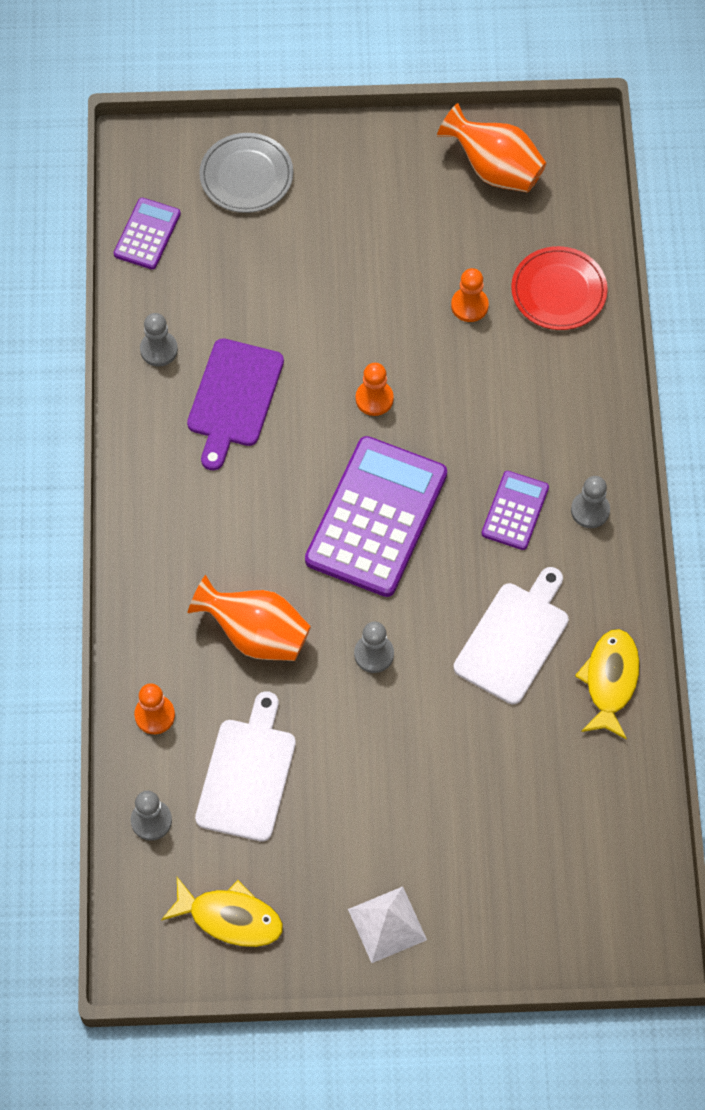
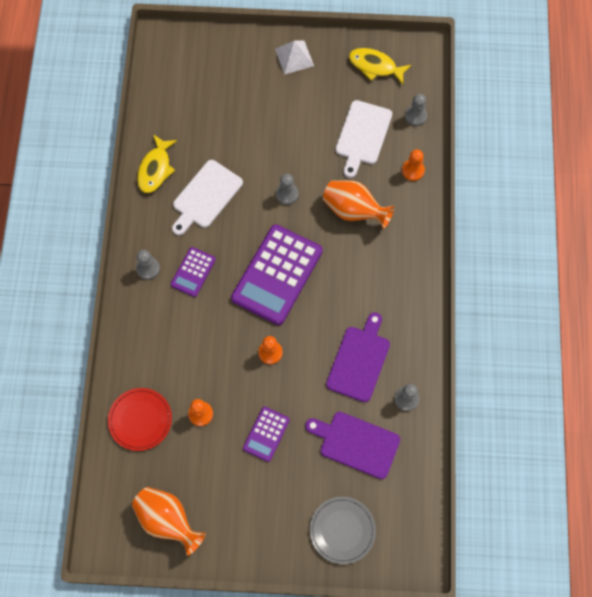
camera: 175 degrees left, 5 degrees up
purple calculator [114,198,181,270] -> purple calculator moved to [243,406,290,462]
none -> purple cutting board [305,412,400,479]

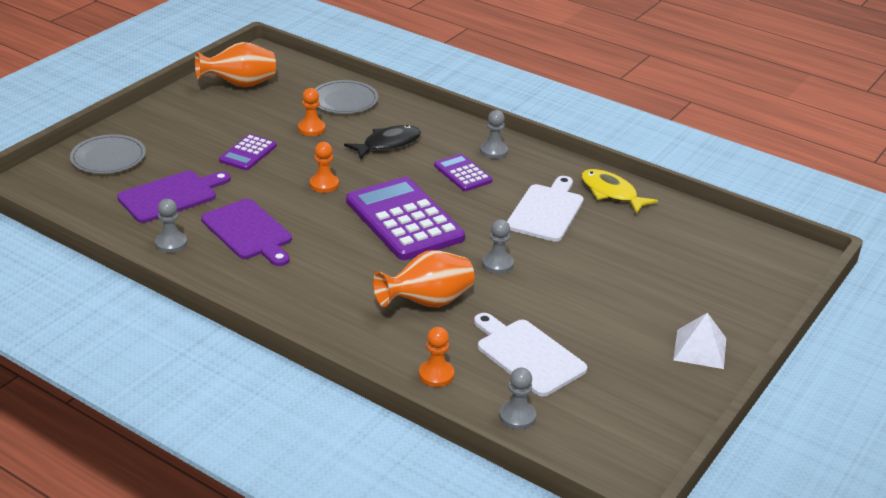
camera: 120 degrees right, 35 degrees down
red plate [108,388,172,451] -> grey plate [315,80,378,114]
white cutting board [172,160,243,235] -> white cutting board turned 45 degrees clockwise [507,176,584,242]
purple calculator [243,406,290,462] -> purple calculator turned 120 degrees counterclockwise [219,134,277,170]
yellow fish [349,48,412,85] -> none
none -> black fish [344,125,421,159]

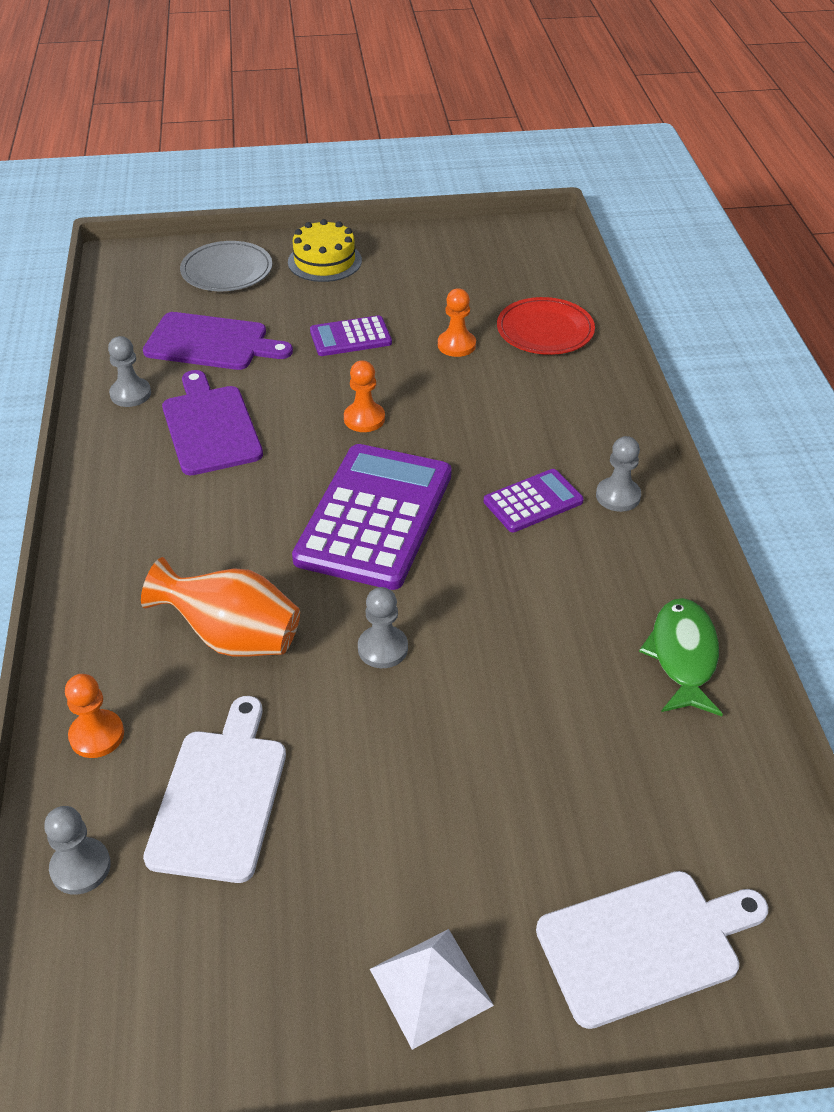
camera: 50 degrees right, 10 degrees up
orange vase [195,42,276,87] -> none
purple cutting board [201,199,292,266] -> purple cutting board turned 150 degrees clockwise [162,370,263,475]
grey plate [315,80,378,114] -> red plate [497,297,595,355]
black fish [344,125,421,159] -> none
purple calculator [434,154,492,191] -> purple calculator turned 45 degrees clockwise [484,469,584,532]
white cutting board [507,176,584,242] -> white cutting board moved to [536,871,768,1029]
yellow fish [581,169,658,214] -> green fish [639,598,723,716]
none -> yellow cake [288,219,362,282]

